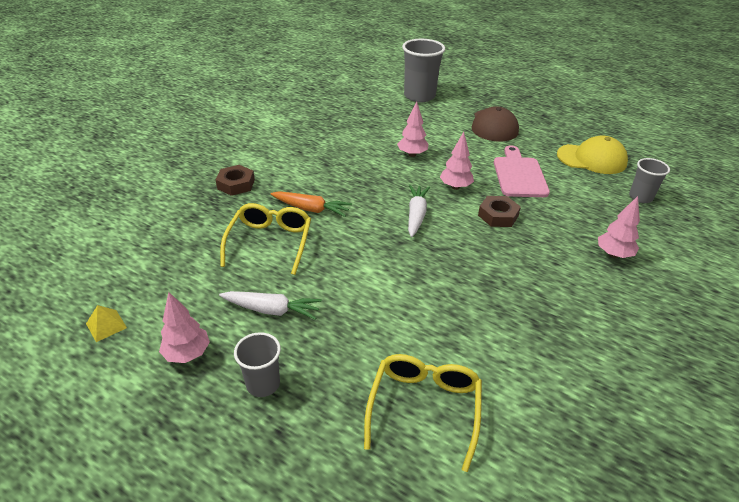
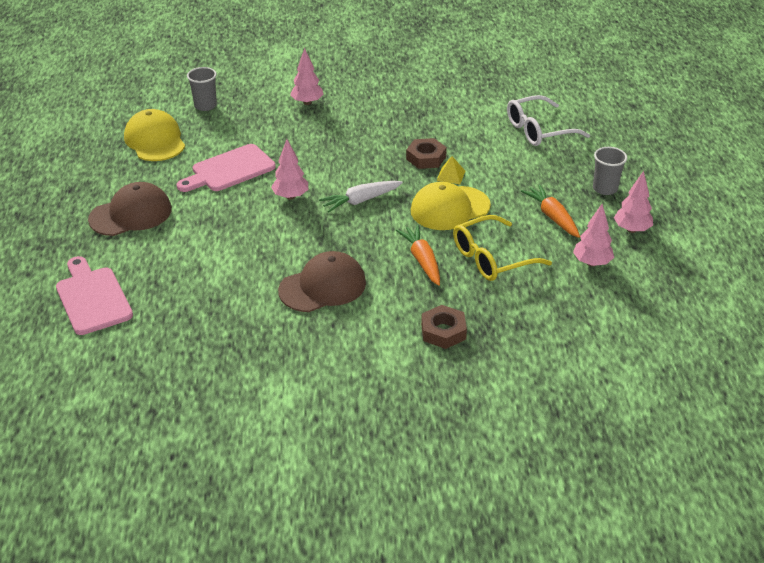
camera: 125 degrees left, 0 degrees up
yellow pyramid [86,305,127,342] -> yellow pyramid moved to [436,156,465,184]
white carrot [219,291,322,320] -> orange carrot [521,185,580,238]
yellow glasses [364,354,482,472] -> white glasses [507,95,590,146]
pink tree [397,101,428,157] -> pink tree moved to [573,204,614,267]
grey cup [402,39,445,102] -> pink cutting board [56,256,133,335]
brown nut [478,196,521,227] -> brown nut moved to [406,138,447,169]
none -> brown cap [278,251,366,312]
none -> yellow cap [411,182,491,230]

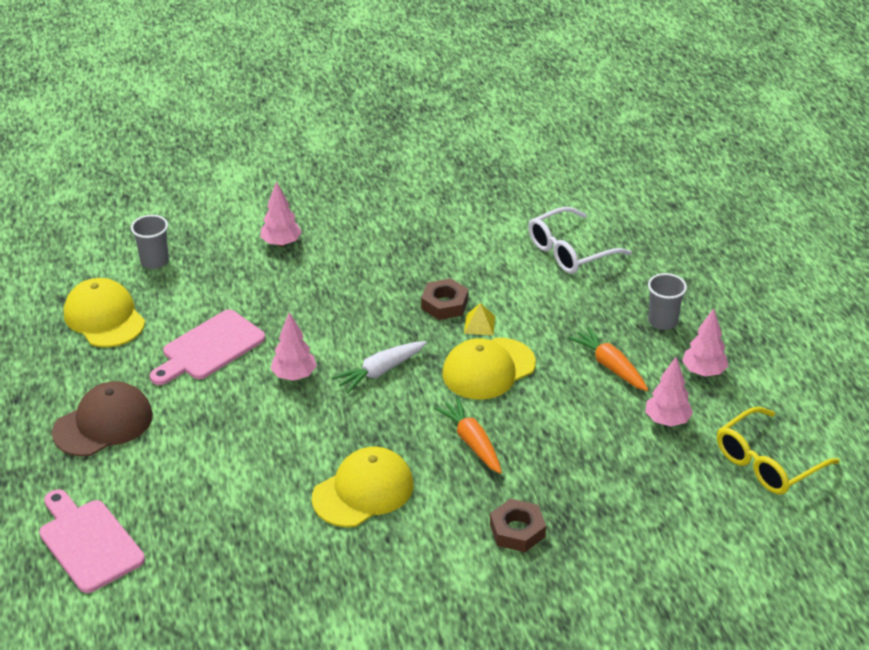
camera: 10 degrees left, 0 degrees up
brown cap [278,251,366,312] -> yellow cap [312,447,413,527]
yellow glasses [453,215,552,281] -> yellow glasses moved to [717,407,840,494]

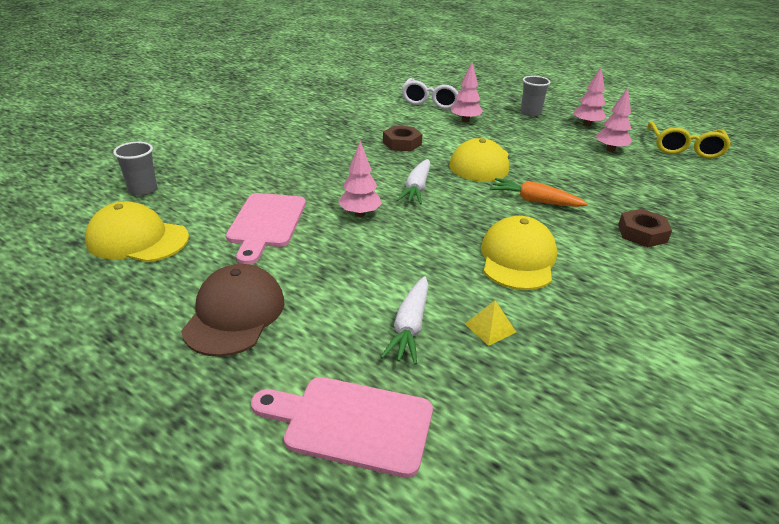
camera: 40 degrees left, 5 degrees down
pink tree [260,181,302,247] -> pink tree moved to [451,63,483,122]
yellow pyramid [464,303,495,335] -> yellow pyramid moved to [465,301,516,346]
orange carrot [568,327,648,391] -> none
none -> white carrot [381,276,428,365]

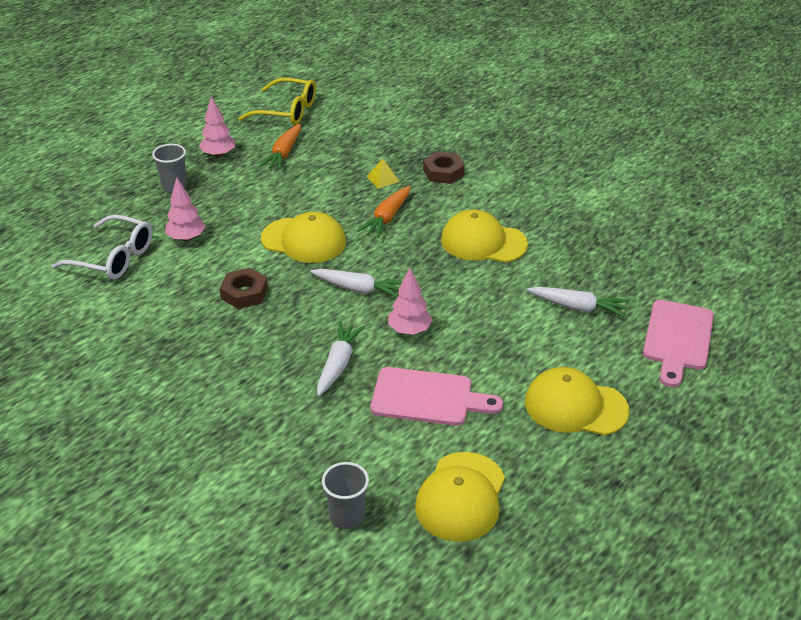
camera: 85 degrees left, 5 degrees up
brown cap [181,264,284,357] -> yellow cap [525,367,629,435]
yellow pyramid [465,301,516,346] -> yellow pyramid moved to [366,159,400,189]
pink tree [596,88,632,152] -> orange carrot [260,124,301,170]
none -> white carrot [317,321,365,396]

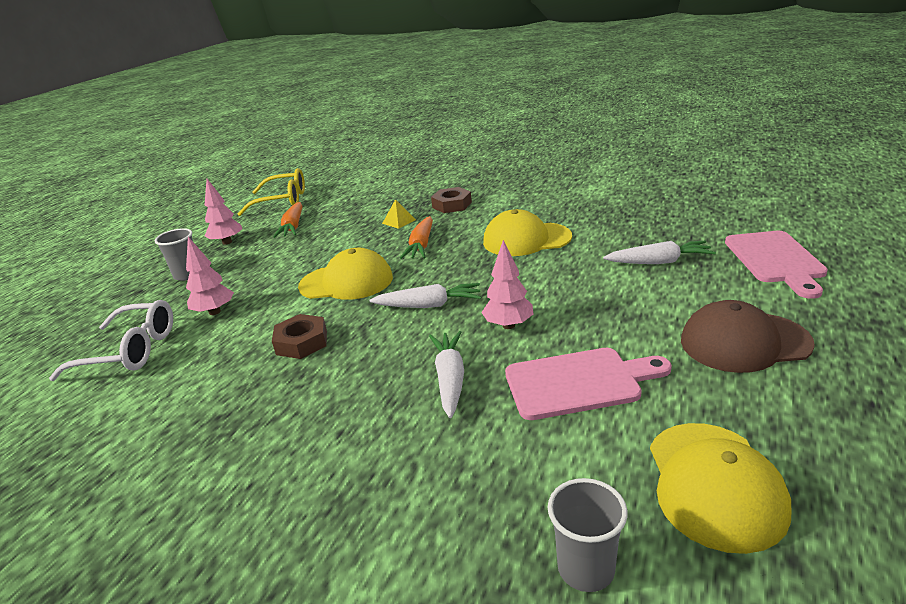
camera: 15 degrees left, 10 degrees down
yellow cap [525,367,629,435] -> brown cap [681,300,815,373]

